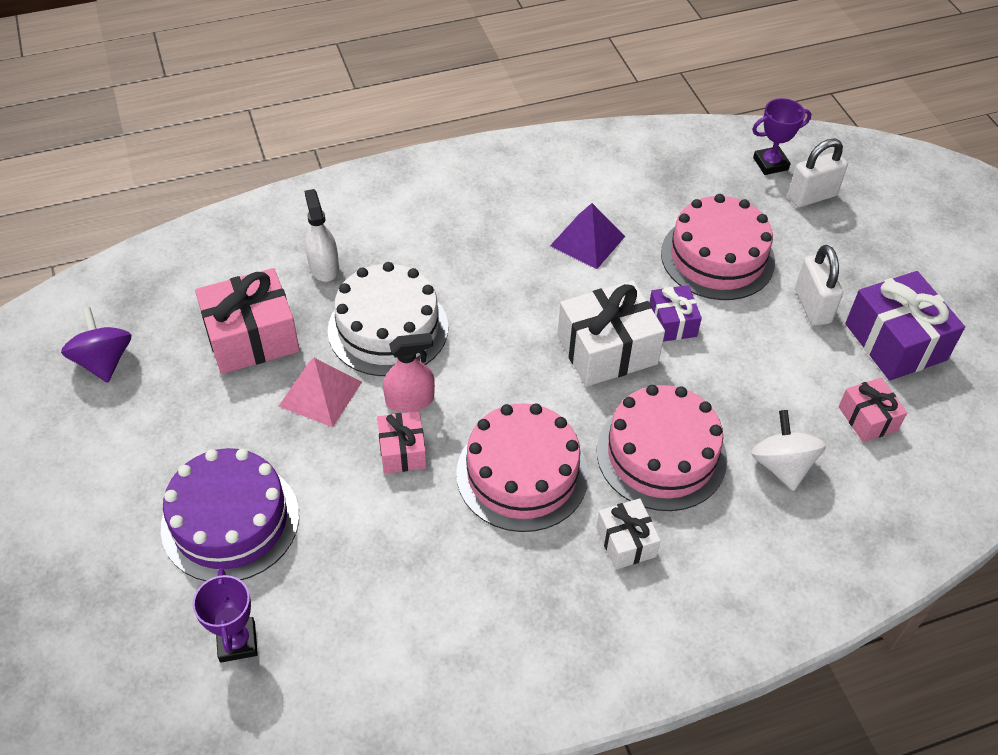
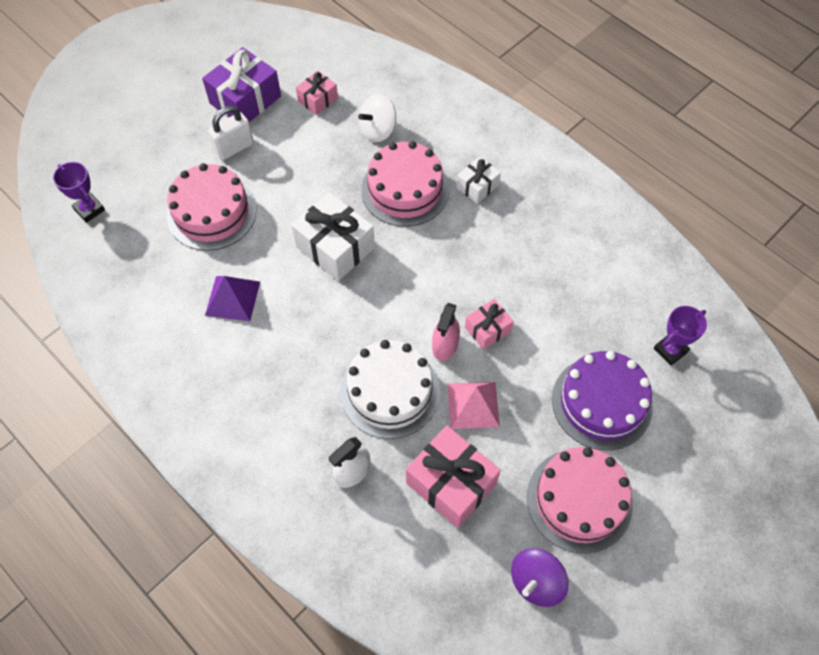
camera: 115 degrees left, 10 degrees up
pink spray bottle [383,333,435,412] -> pink spray bottle turned 120 degrees counterclockwise [432,303,460,361]
pink cake [456,403,588,532] -> pink cake moved to [527,447,633,554]
purple gift [649,285,702,342] -> none
white padlock [788,139,848,207] -> none

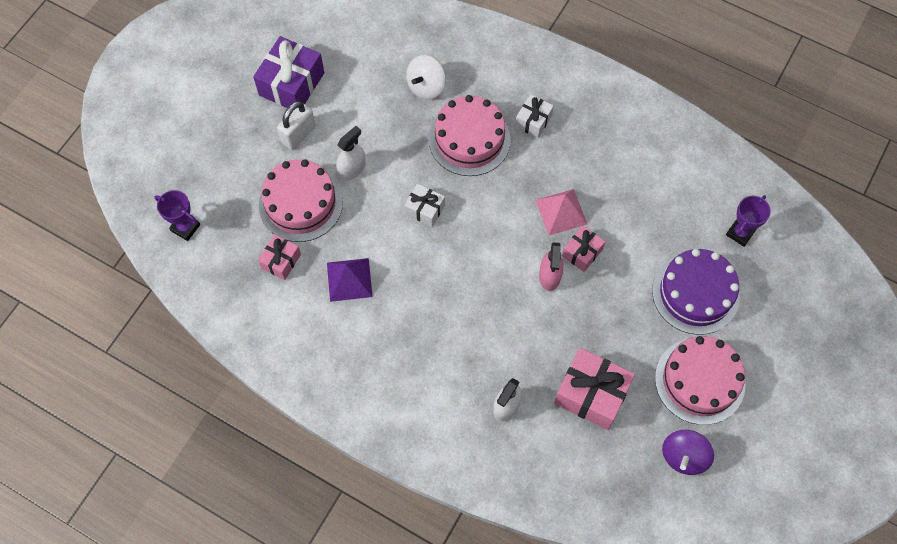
camera: 15 degrees left, 5 degrees up
white gift [291,192,375,281] -> white gift [404,184,445,227], size x0.56
pink gift [296,71,338,115] -> pink gift moved to [258,234,301,280]
white cake [341,340,440,439] -> none
pink pyramid [447,382,500,429] -> pink pyramid moved to [535,189,588,235]
none -> white spray bottle [336,126,366,181]

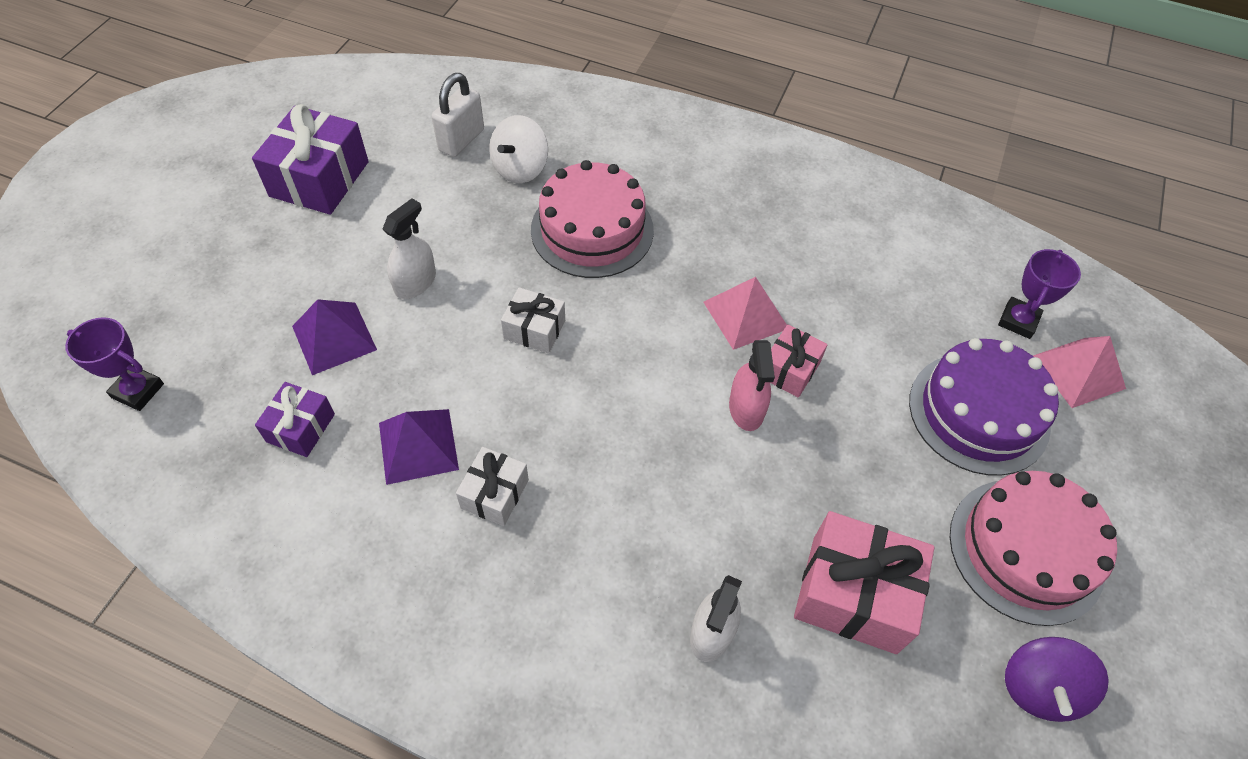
camera: 10 degrees left, 10 degrees down
pink gift [258,234,301,280] -> purple gift [255,382,335,457]
pink cake [259,159,343,242] -> purple pyramid [292,299,377,375]
white padlock [277,101,316,150] -> white padlock moved to [432,73,484,157]
white gift [515,94,554,138] -> white gift moved to [456,447,529,526]
none -> pink pyramid [1033,336,1126,408]

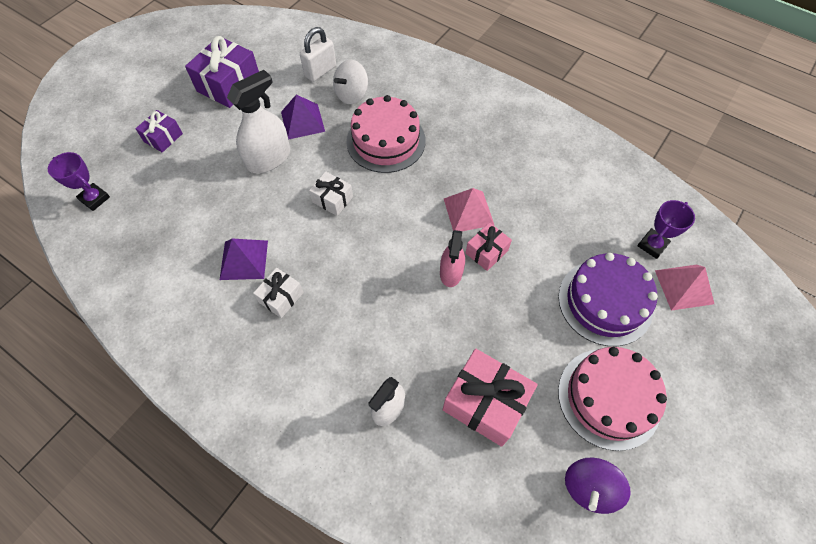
camera: 15 degrees right, 5 degrees up
purple gift [255,382,335,457] -> purple gift moved to [135,110,183,153]
purple pyramid [292,299,377,375] -> purple pyramid moved to [281,95,325,140]
white spray bottle [383,198,436,299] -> white spray bottle [227,70,290,173], size x1.58

